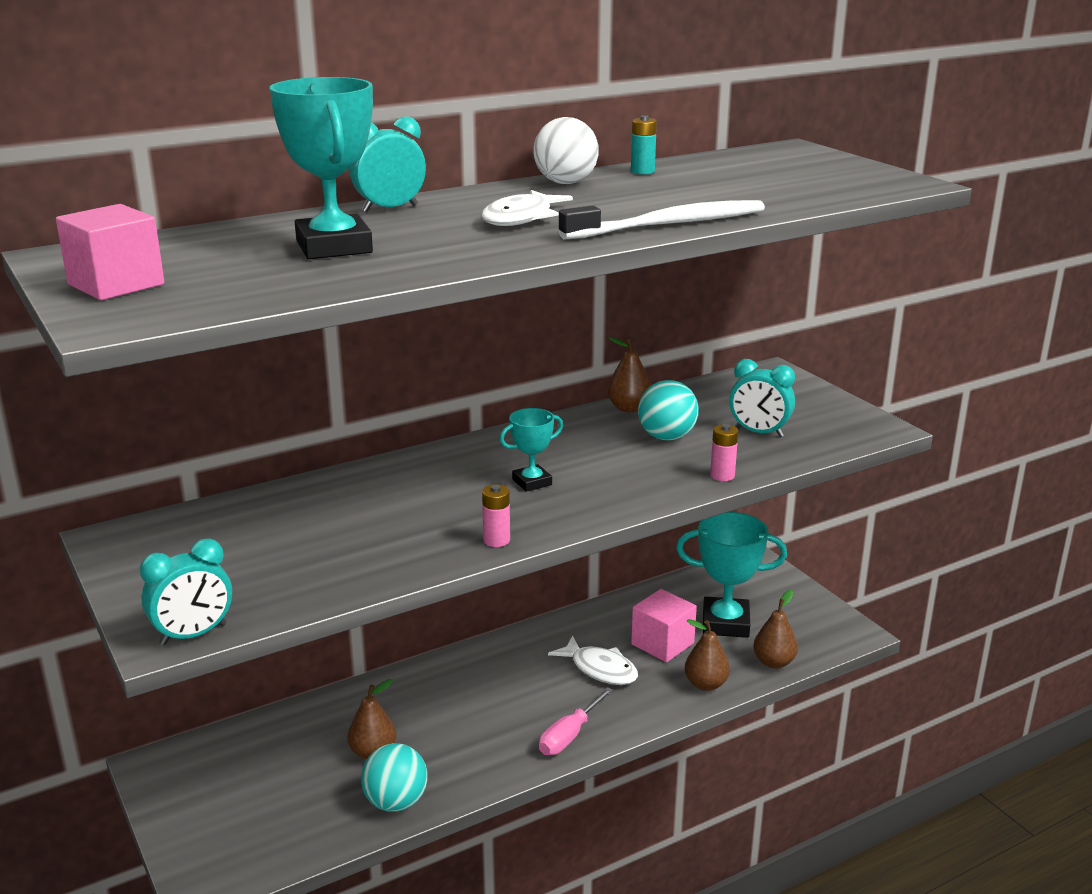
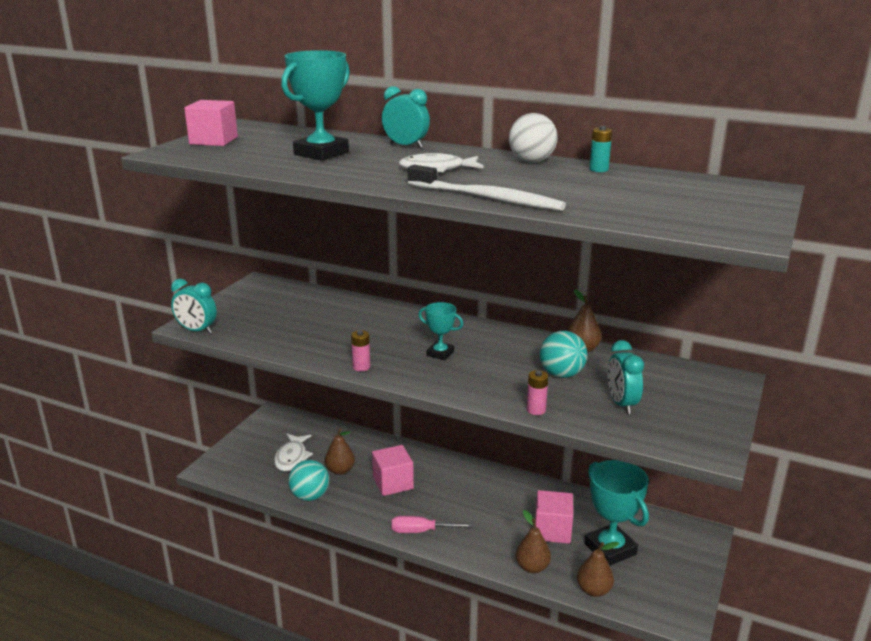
camera: 55 degrees right, 0 degrees up
white fish [548,635,638,685] -> white fish moved to [274,434,313,472]
none -> pink cube [372,445,414,496]

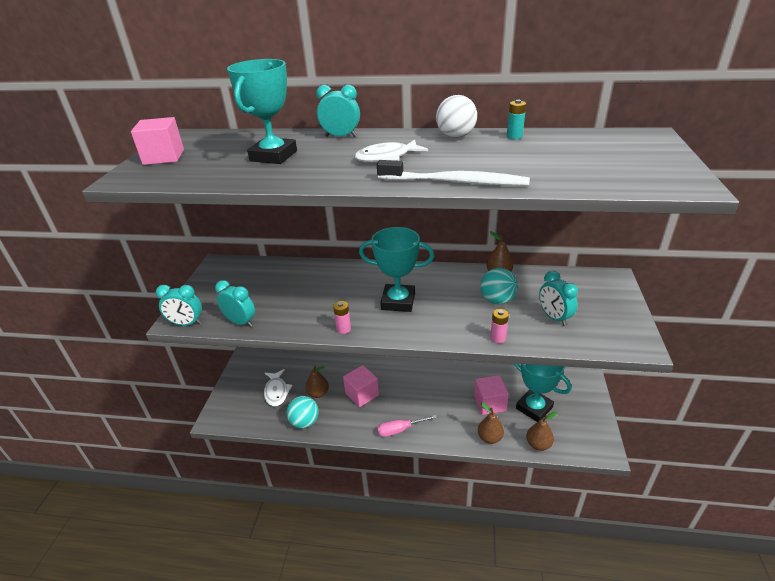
camera: 15 degrees left, 10 degrees up
turquoise trophy [418,302,463,360] -> turquoise trophy [359,227,434,312], size x1.83
none -> turquoise clock [215,280,255,327]

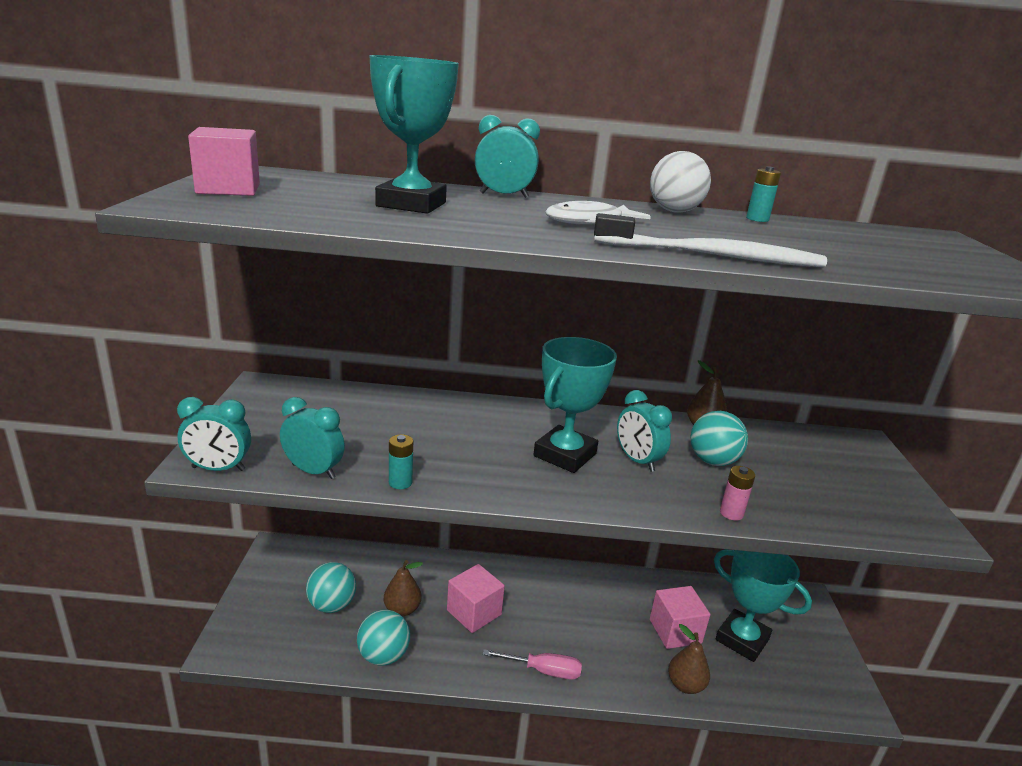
camera: 10 degrees left, 10 degrees down
white fish [264,369,293,406] -> turquoise ball [306,562,356,613]
pink battery [333,301,351,334] -> none
turquoise trophy [359,227,434,312] -> turquoise trophy turned 60 degrees counterclockwise [533,337,617,473]
pink screwdriver [377,415,437,437] -> pink screwdriver turned 150 degrees counterclockwise [482,649,582,680]
brown pear [526,412,558,451] -> none
turquoise clock [539,271,578,326] -> turquoise clock moved to [617,390,672,472]
none -> turquoise battery [389,434,413,489]

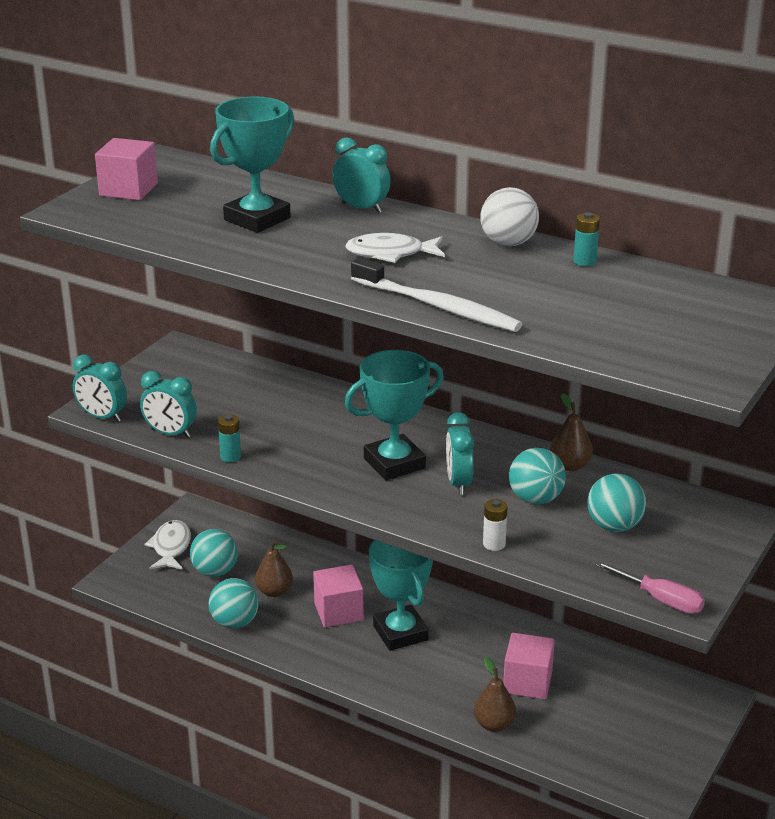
camera: 30 degrees right, 5 degrees up
turquoise clock [280,397,345,479] -> turquoise clock turned 150 degrees clockwise [140,371,197,438]
pink screwdriver [482,649,582,680] -> pink screwdriver moved to [595,561,705,614]
turquoise trophy [714,549,812,662] -> turquoise trophy moved to [369,540,433,651]
pink battery [720,466,755,520] -> white battery [483,499,508,551]
none -> white fish [144,520,191,570]
none -> turquoise ball [587,473,646,532]

